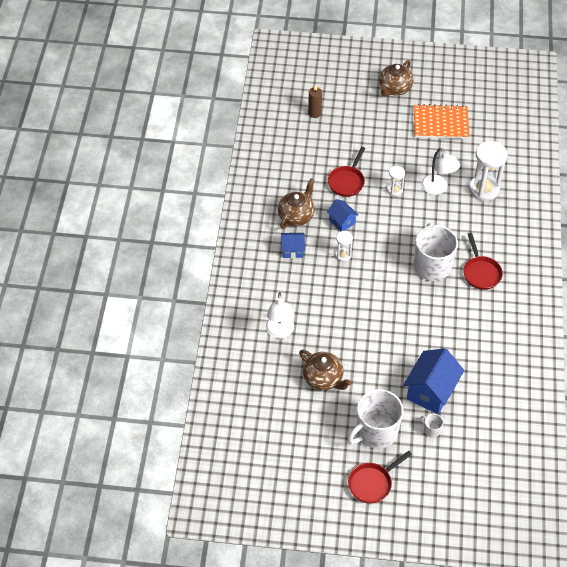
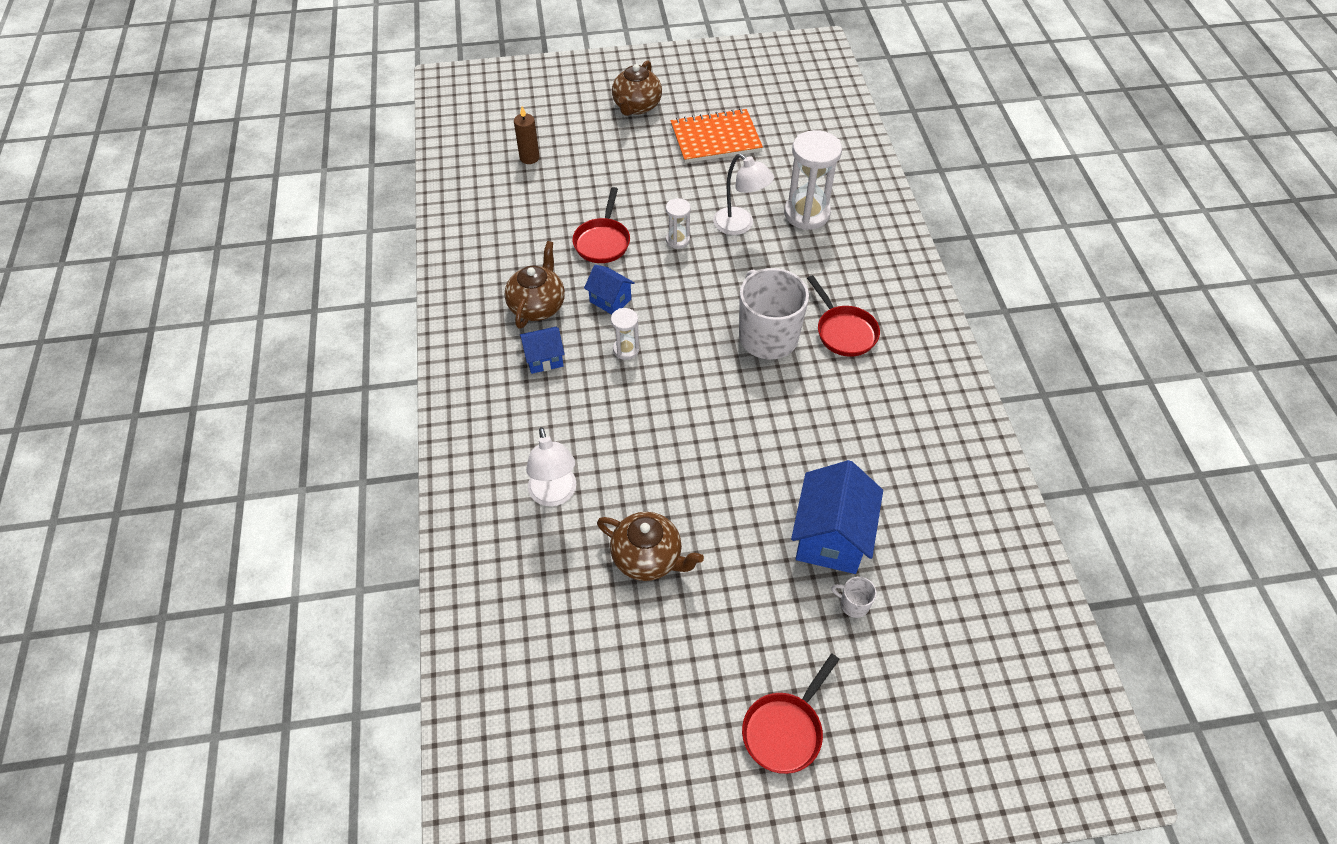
camera: 15 degrees left, 0 degrees up
white mug [347,389,403,449] -> none

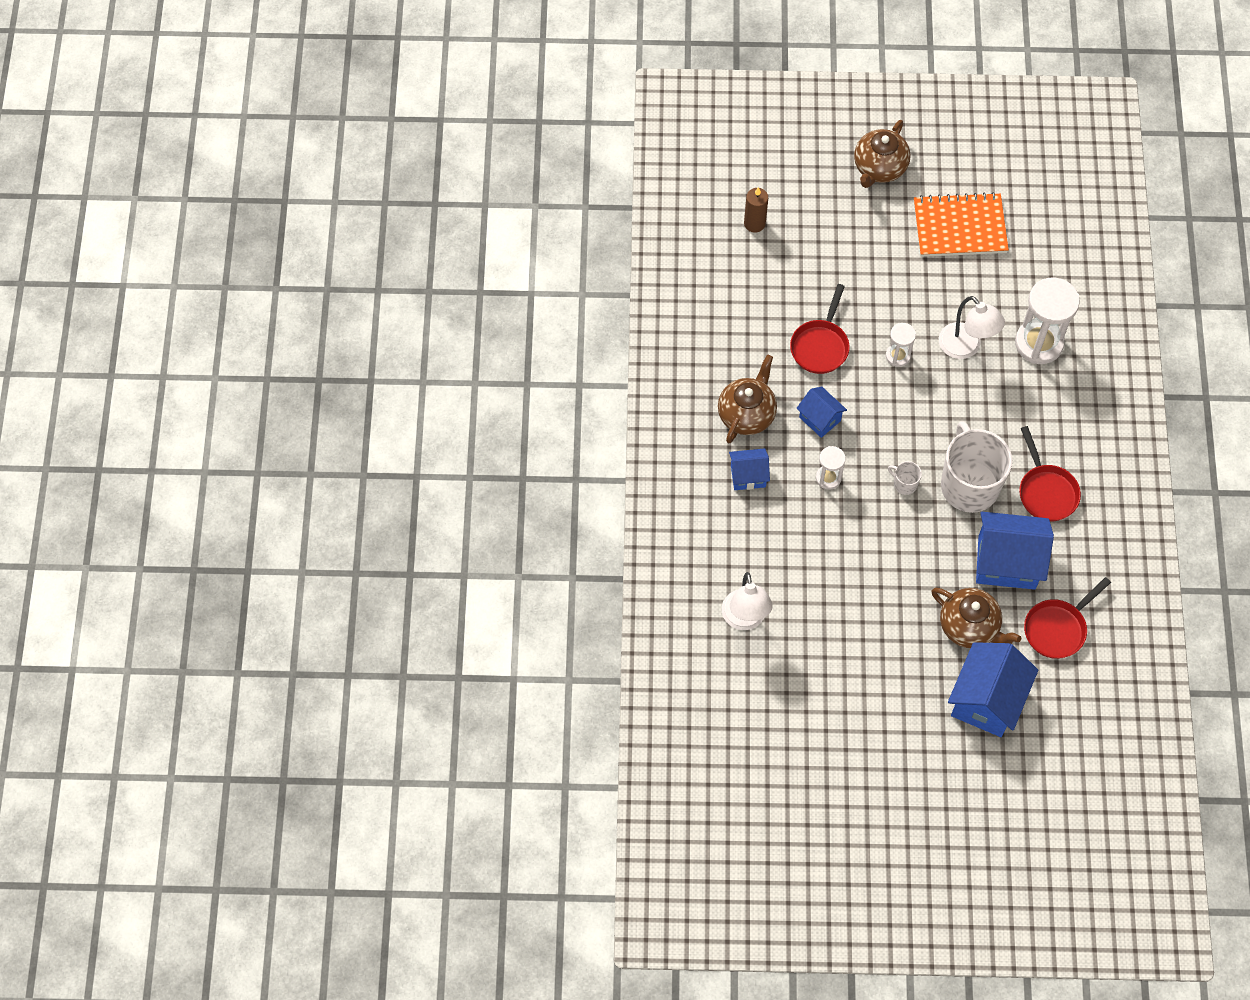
camera: 10 degrees right, 10 degrees up
brown teapot [597,512,704,581] -> brown teapot moved to [931,588,1021,648]
red pan [742,654,840,774] -> red pan moved to [1024,577,1111,659]
white mug [832,576,877,618] -> white mug moved to [888,461,922,495]
none -> blue house [976,512,1054,590]

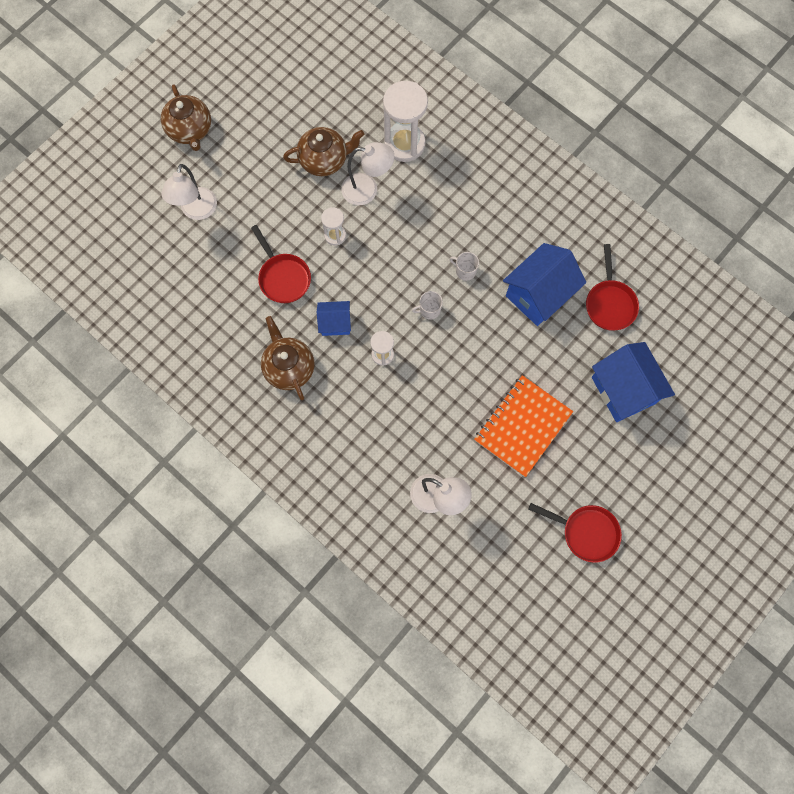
camera: 50 degrees left, 10 degrees up
blue house [729,448,770,490] -> none
brown candle [744,187,768,233] -> none
orange notebook [914,192,1009,257] -> orange notebook moved to [474,375,573,477]
brown teapot [931,588,1021,648] -> brown teapot moved to [283,127,364,176]
white mug [941,421,1012,513] -> white mug [450,252,479,281], size x0.41
red pan [1019,426,1081,521] -> red pan moved to [528,503,622,563]
none -> white lamp [161,164,217,220]

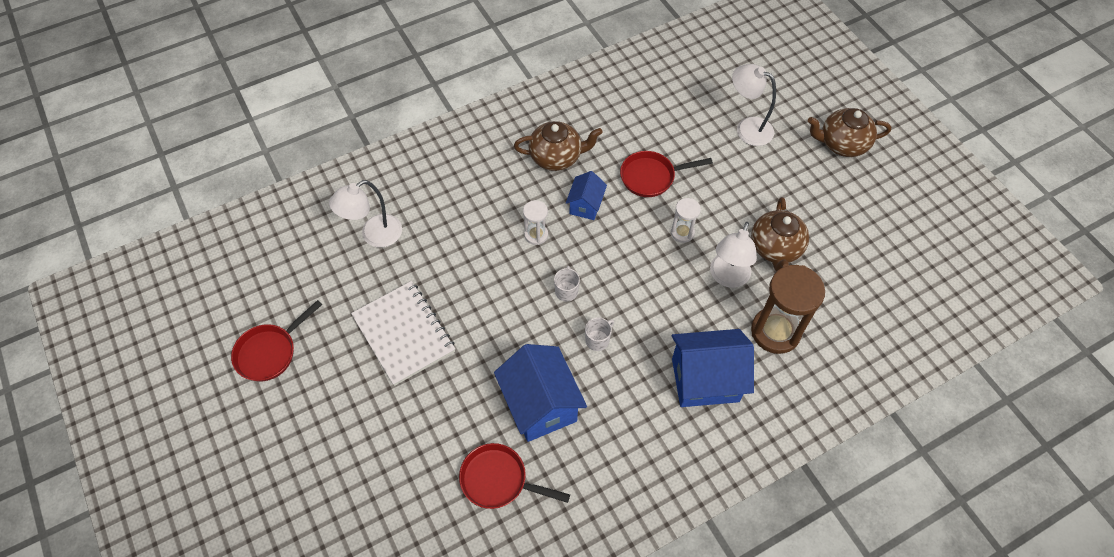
camera: 110 degrees right, 15 degrees down
white hourglass [383,81,428,162] -> brown hourglass [751,265,825,354]
orange notebook [474,375,573,477] -> white notebook [351,281,455,386]
blue house [592,342,675,422] -> blue house moved to [672,329,754,407]

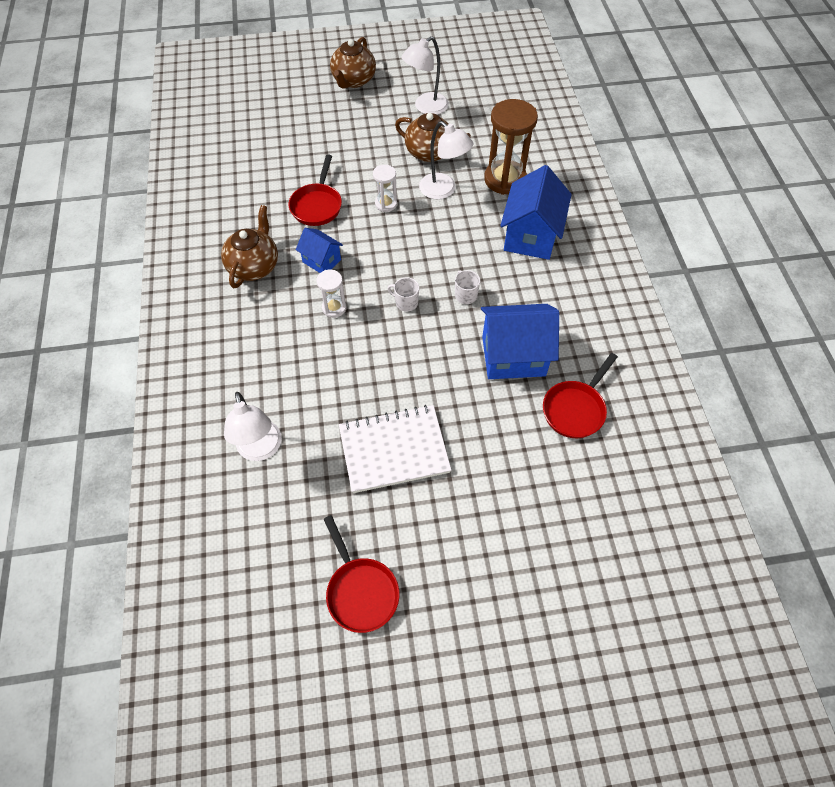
camera: 70 degrees left, 0 degrees up
white lamp [732,64,776,146] -> white lamp moved to [401,36,449,115]

